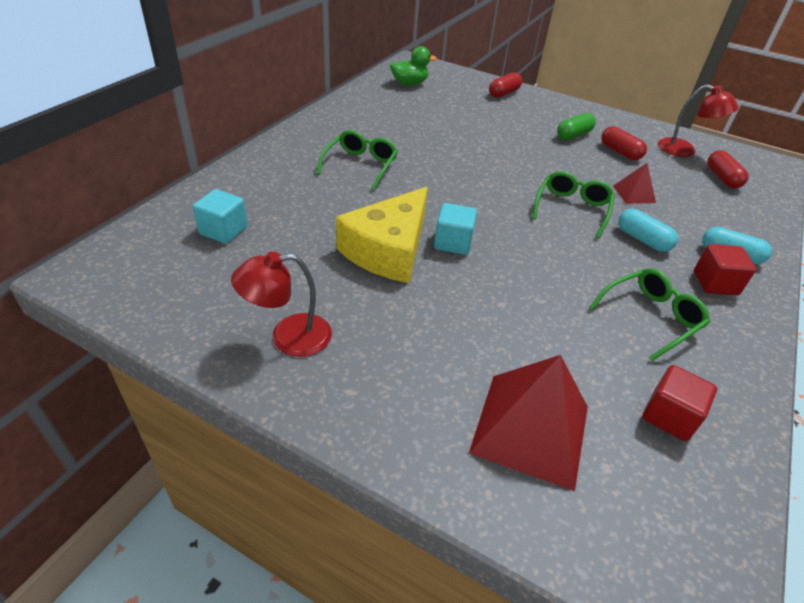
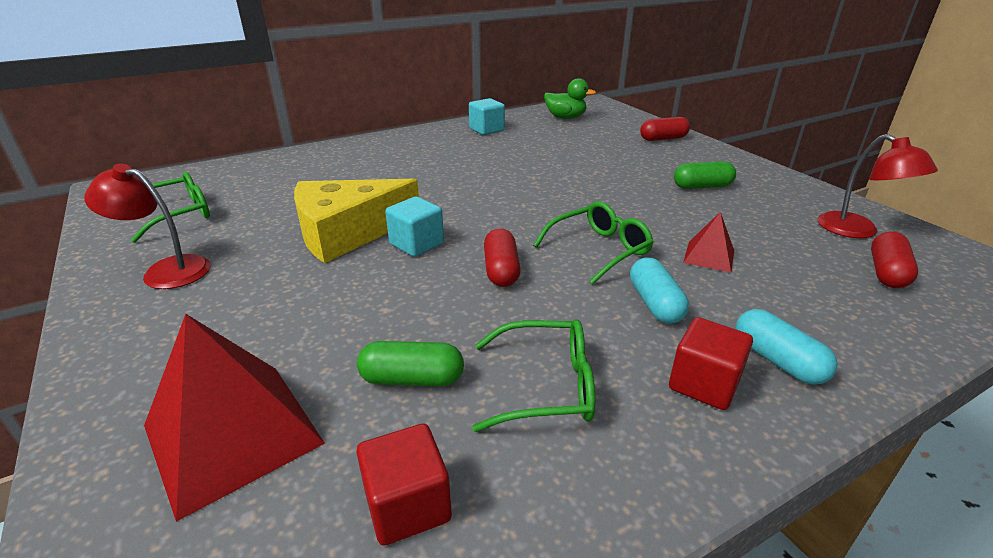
camera: 35 degrees right, 10 degrees down
turquoise cube [193,189,247,244] -> turquoise cube moved to [469,98,505,135]
green glasses [316,130,398,190] -> green glasses moved to [131,172,210,243]
red capsule [601,126,647,160] -> red capsule moved to [484,228,521,287]
none -> green capsule [357,341,464,386]

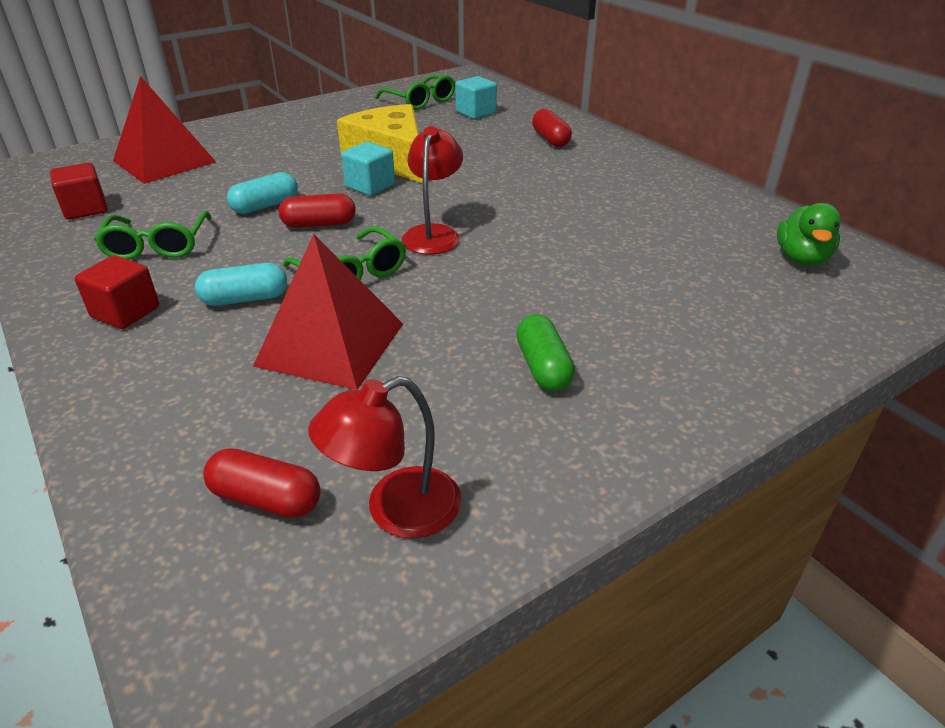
camera: 85 degrees right, 5 degrees up
red lamp [84,163,211,289] -> red lamp moved to [402,126,463,254]
green capsule [357,341,464,386] -> none
turquoise cube [469,98,505,135] -> turquoise cube moved to [455,76,497,119]
red capsule [640,117,690,141] -> red capsule moved to [532,109,572,147]
red pyramid [683,212,734,273] -> red pyramid [253,234,403,390], size x2.00
turquoise capsule [736,309,838,385] -> turquoise capsule moved to [227,172,298,214]

